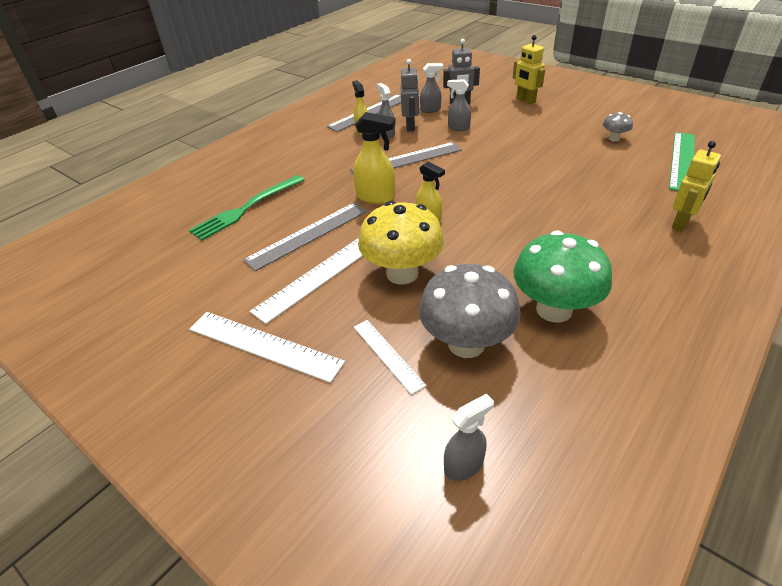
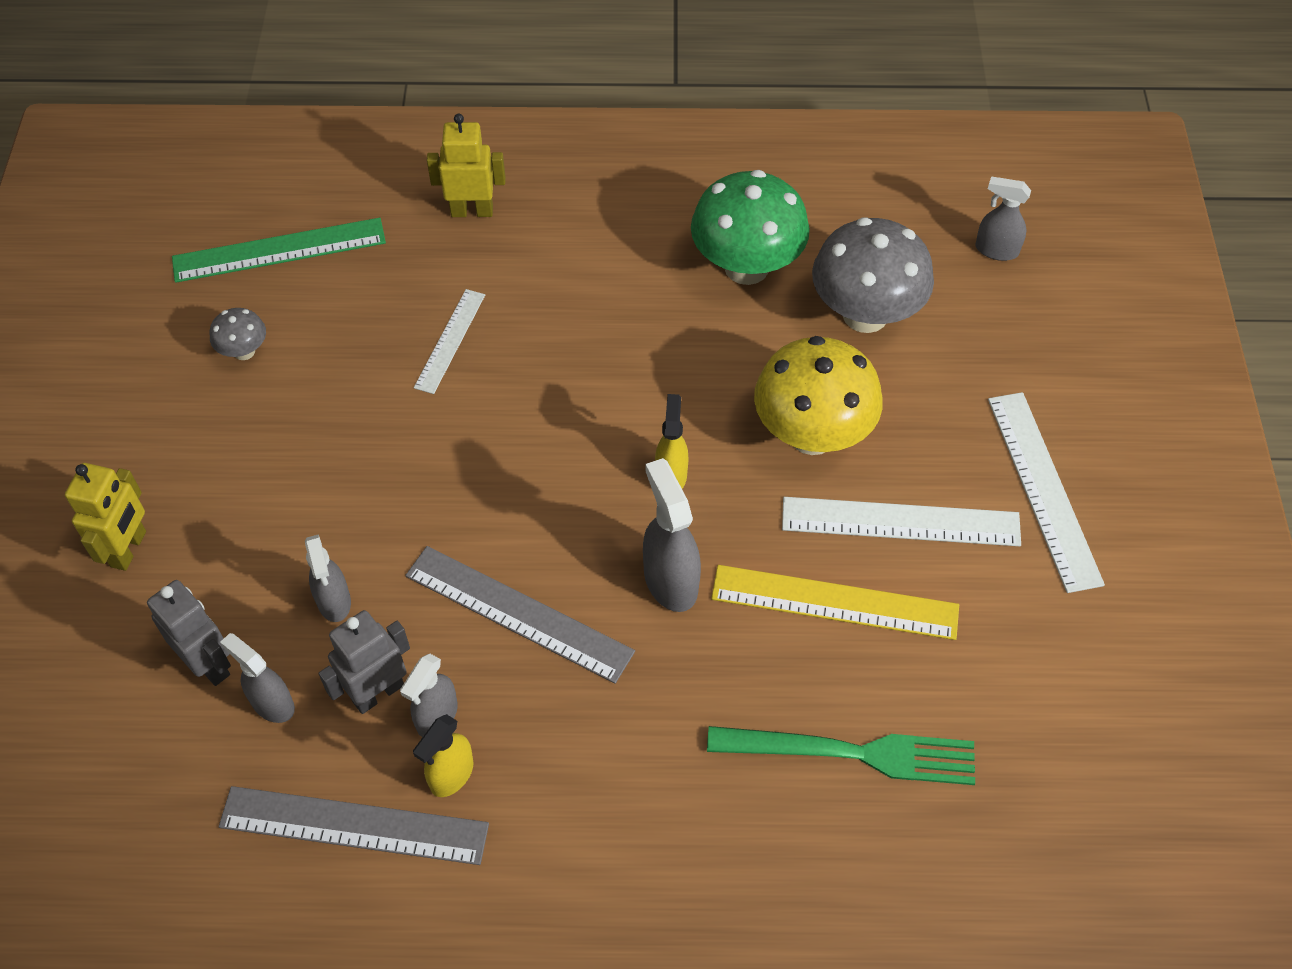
camera: 130 degrees left, 15 degrees up
grey ruler [243,203,367,271] -> yellow ruler [711,565,959,640]
yellow spray bottle [353,112,396,204] -> grey spray bottle [643,458,701,612]
white ruler [354,320,426,395] -> white ruler moved to [414,289,485,394]

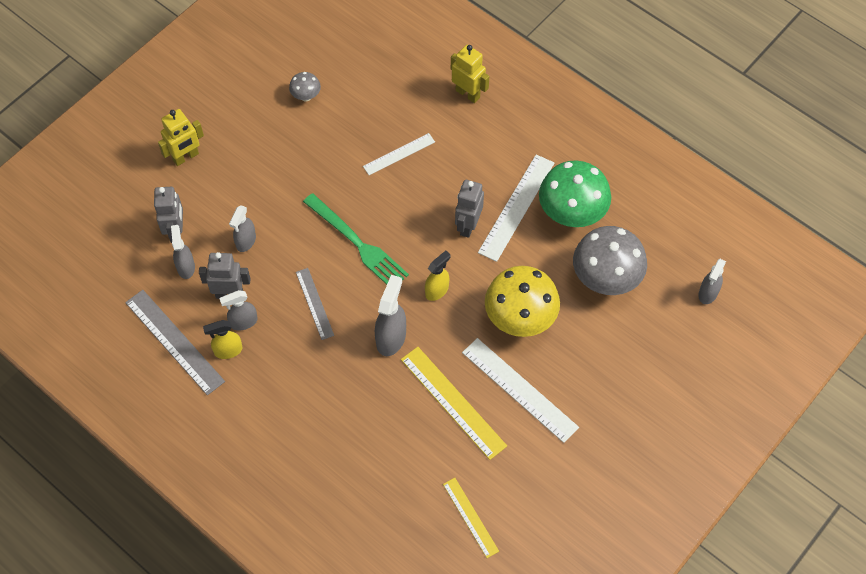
camera: 40 degrees right, 5 degrees up
green ruler [172,218,386,283] -> none
grey ruler [405,546,635,684] -> grey ruler [296,268,334,340], size x0.60
green fork [707,726,975,785] -> green fork moved to [303,193,409,284]
grey spray bottle [975,176,1031,261] -> grey spray bottle turned 120 degrees counterclockwise [698,259,726,304]
white ruler [988,392,1105,593] -> white ruler moved to [478,154,554,262]
none -> yellow ruler [443,478,499,558]
none -> grey robot [455,180,484,238]

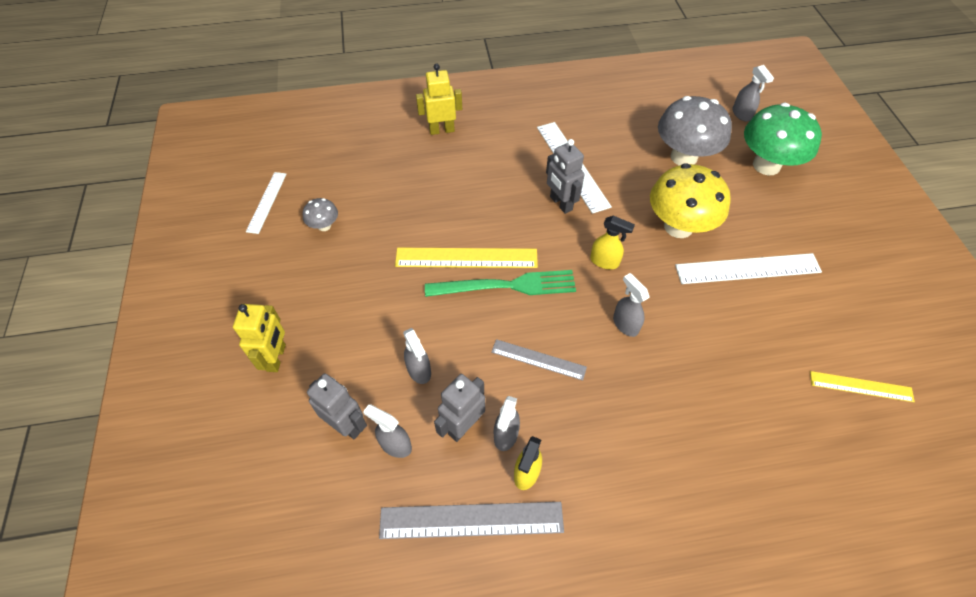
camera: 50 degrees left, 5 degrees down
white ruler [363,133,435,175] -> white ruler moved to [246,172,287,234]
grey spray bottle [375,275,406,356] -> grey spray bottle [613,273,649,337], size x0.67
yellow ruler [401,347,507,460] -> yellow ruler moved to [395,248,538,268]
yellow spray bottle [425,250,451,301] -> yellow spray bottle turned 120 degrees clockwise [590,216,635,269]
green mushroom [539,161,611,227] -> green mushroom moved to [744,103,822,175]

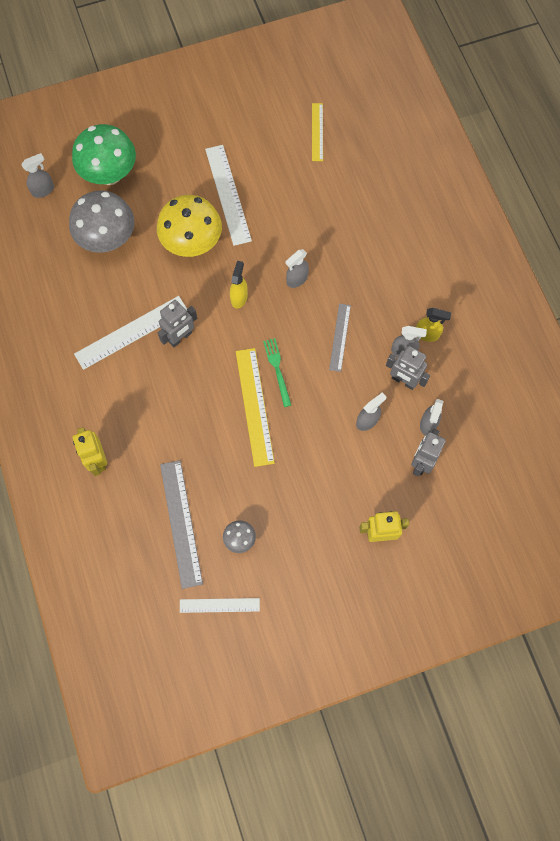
camera: 100 degrees left, 15 degrees up
grey ruler [379,502,564,539] -> grey ruler moved to [160,460,203,589]
green fork [425,270,576,297] -> green fork [263,338,291,407], size x0.59

